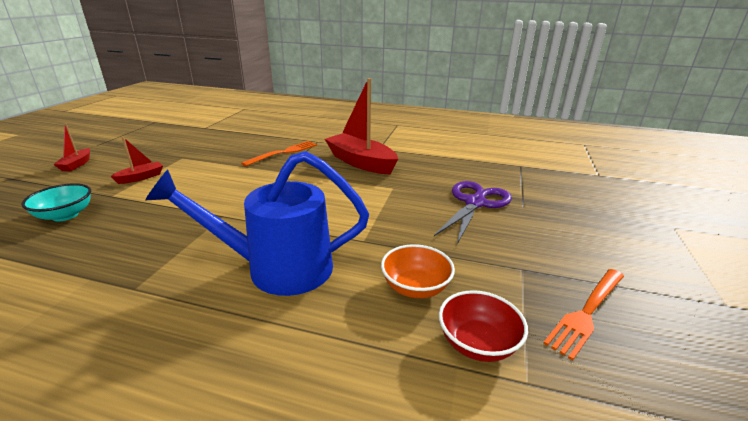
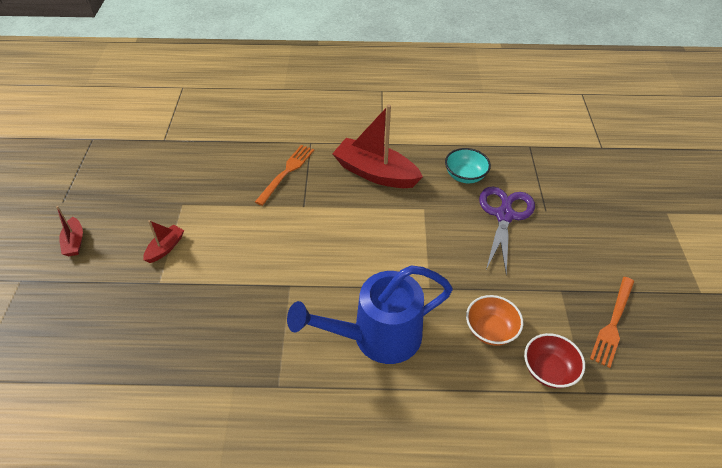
camera: 15 degrees left, 20 degrees up
turquoise bowl [21,183,91,221] -> turquoise bowl moved to [445,148,491,183]

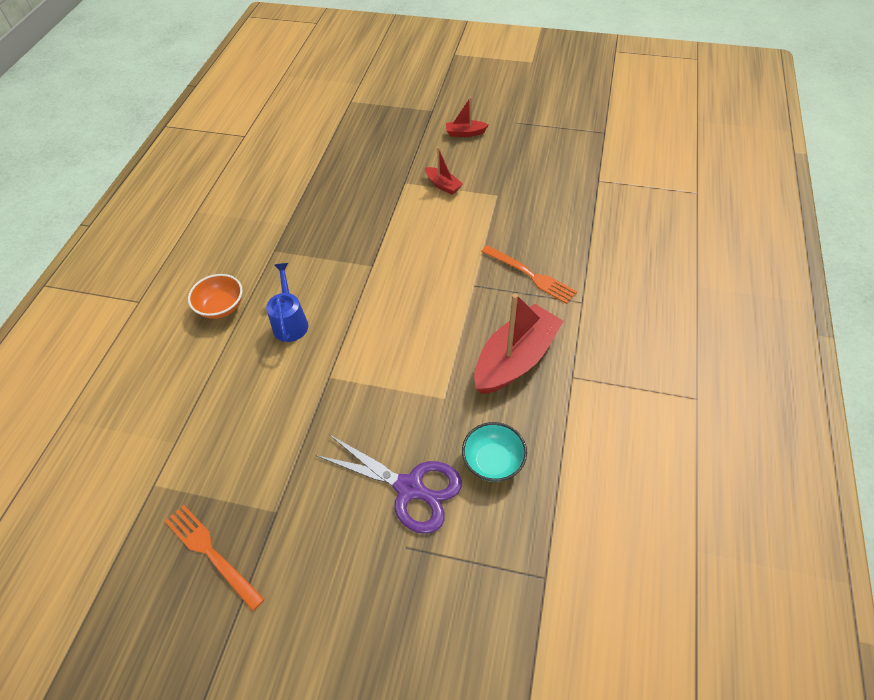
camera: 105 degrees right, 5 degrees up
blue watering can [287,265,453,364] -> blue watering can [266,263,308,342], size x0.55
orange bowl [466,295,523,346] -> orange bowl moved to [188,274,243,319]
red bowl [524,333,585,388] -> none

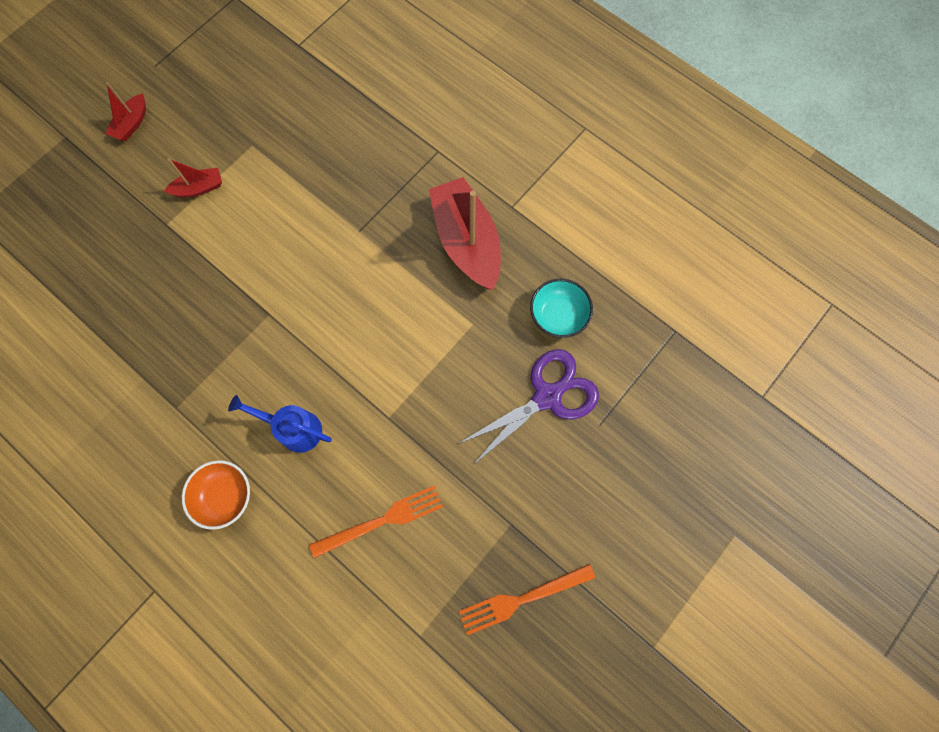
camera: 65 degrees left, 20 degrees up
orange fork [481,245,577,304] -> orange fork moved to [309,486,443,558]

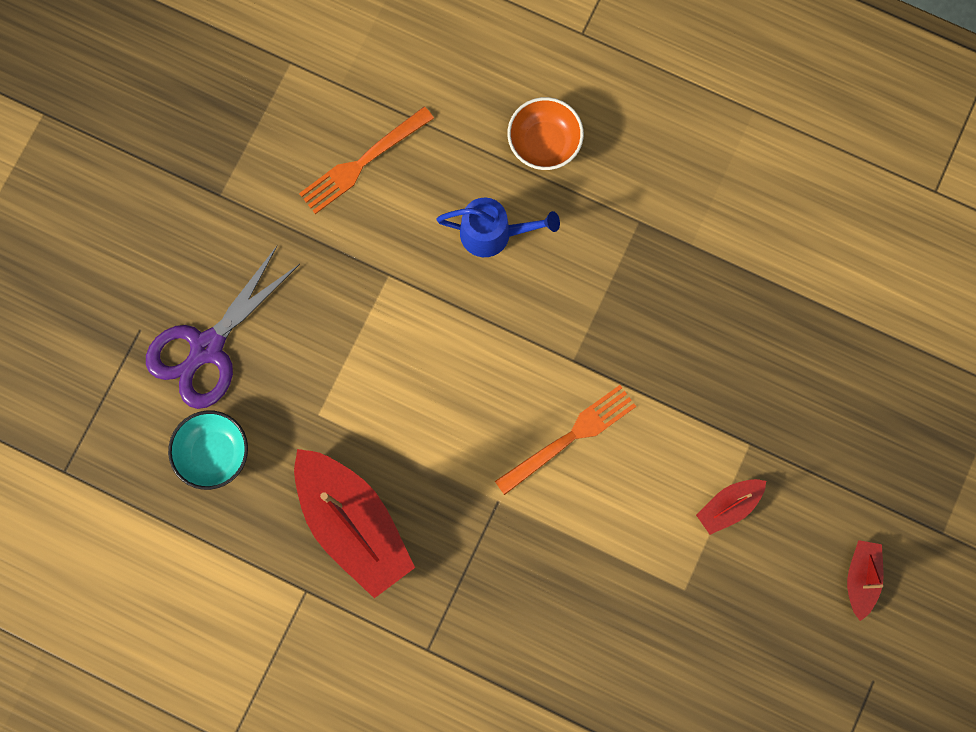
camera: 165 degrees right, 5 degrees up
orange fork [459,564,595,635] -> orange fork moved to [495,385,636,495]

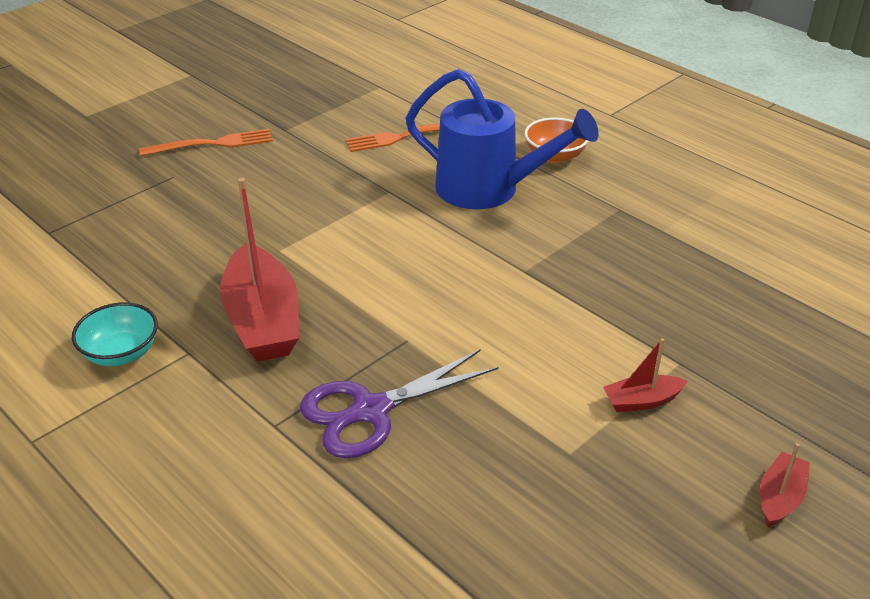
camera: 20 degrees right, 40 degrees down
purple scissors [146,246,300,409] -> purple scissors moved to [300,349,499,458]
turquoise bowl [168,410,248,490] -> turquoise bowl moved to [72,302,158,366]
blue watering can [436,198,560,257] -> blue watering can [405,69,599,209], size x1.83
orange fork [495,385,636,495] -> orange fork moved to [139,129,273,156]

